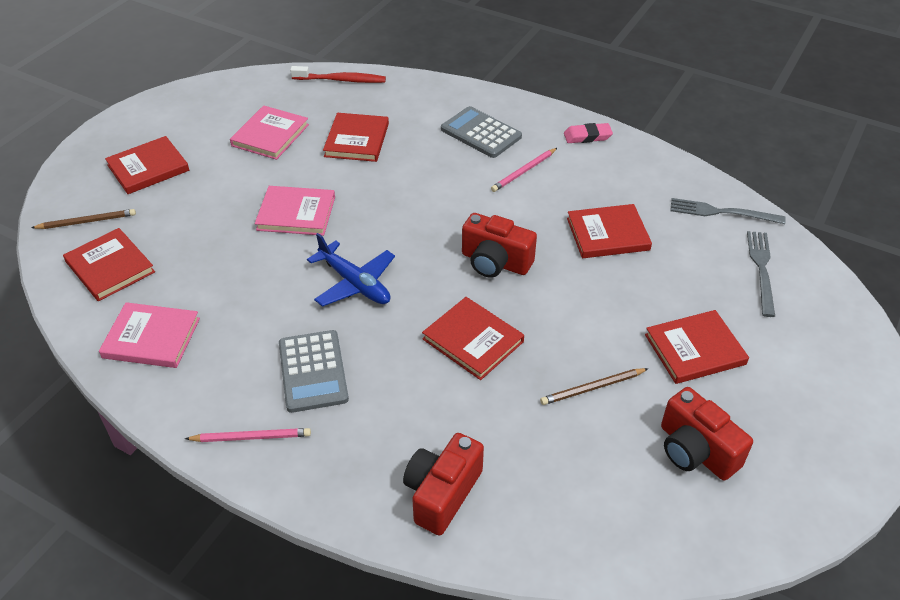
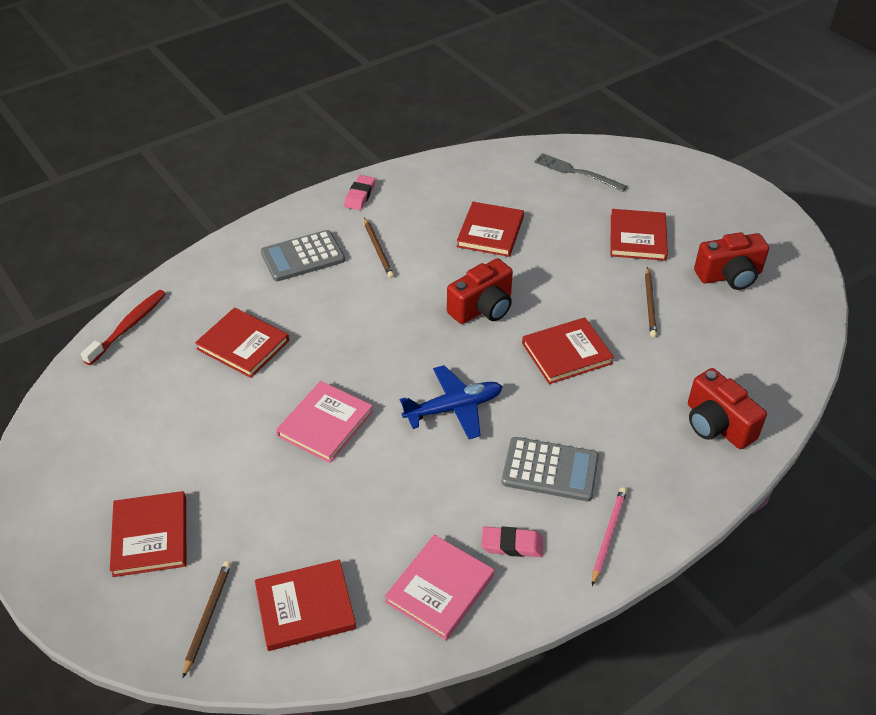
camera: 65 degrees left, 0 degrees up
pink book [230,105,309,160] -> none
pink pencil [491,148,557,192] -> brown pencil [364,218,394,278]
grey fork [670,198,786,224] -> none
none -> pink eraser [481,526,543,557]

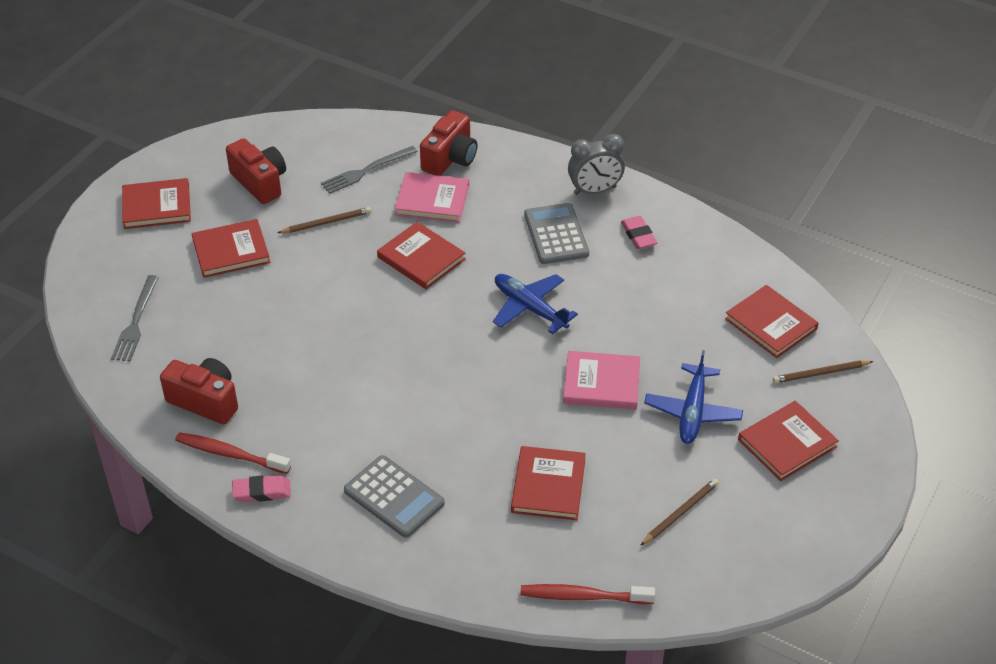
camera: 115 degrees left, 0 degrees up
brown pencil [364,218,394,278] -> brown pencil moved to [640,478,719,546]
pink book [385,535,494,640] -> pink book moved to [395,172,469,223]
red camera [447,258,513,324] -> red camera moved to [160,358,238,424]
red book [457,202,524,257] -> red book moved to [122,178,191,229]
pink pencil [592,487,627,586] -> grey clock [568,134,625,195]
none -> red toothbrush [175,432,291,474]
none -> grey fork [321,146,418,194]
none -> blue plane [644,350,743,444]

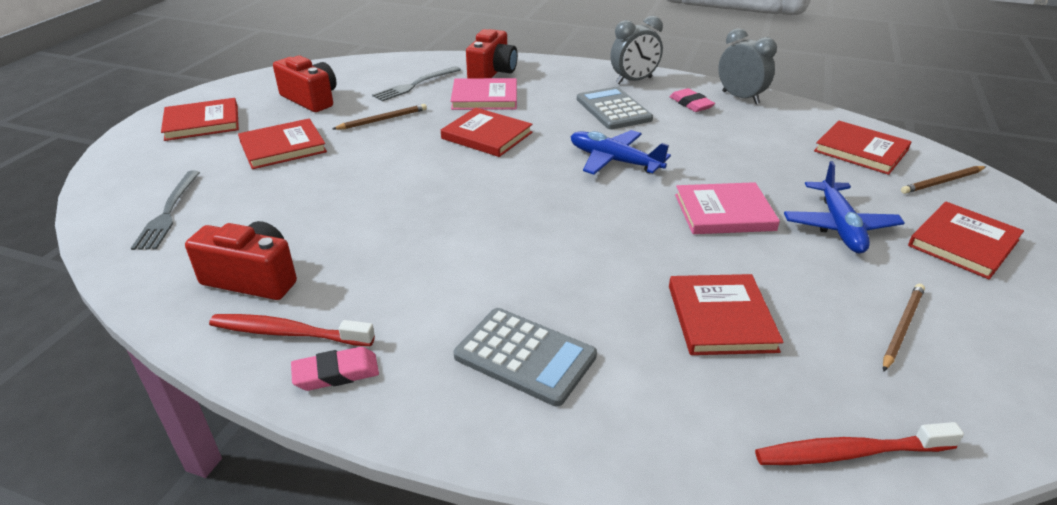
camera: 10 degrees left, 10 degrees down
none -> grey clock [718,28,777,104]

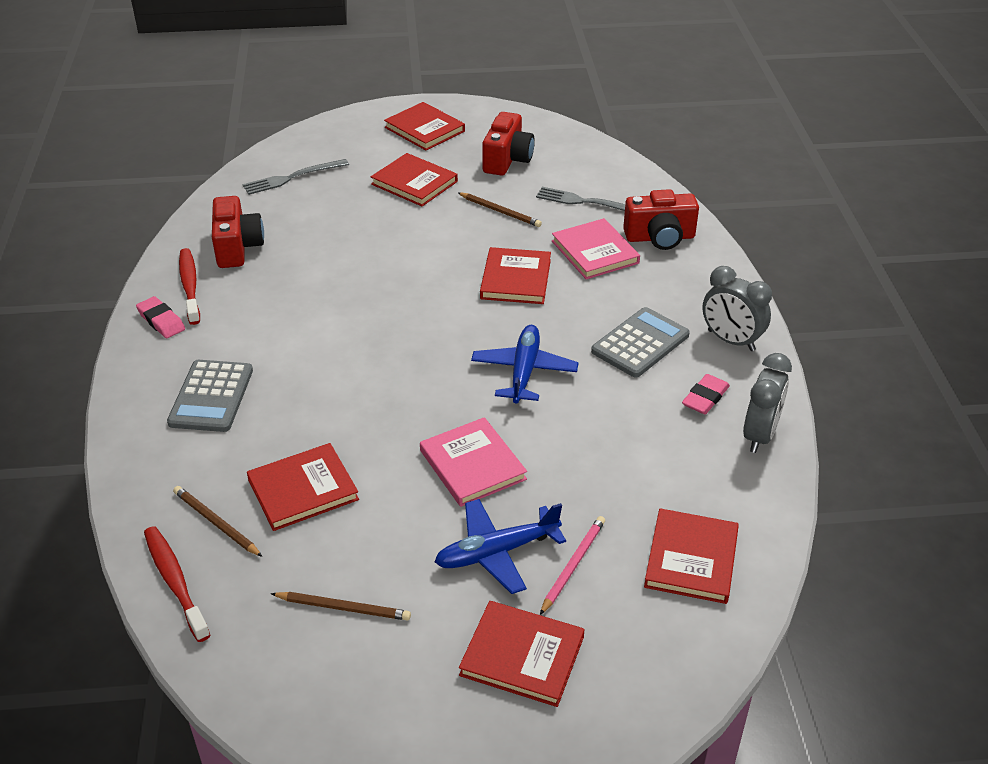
camera: 65 degrees right, 5 degrees up
brown pencil [901,166,986,194] -> brown pencil moved to [173,486,263,557]
none -> pink pencil [540,516,605,615]

